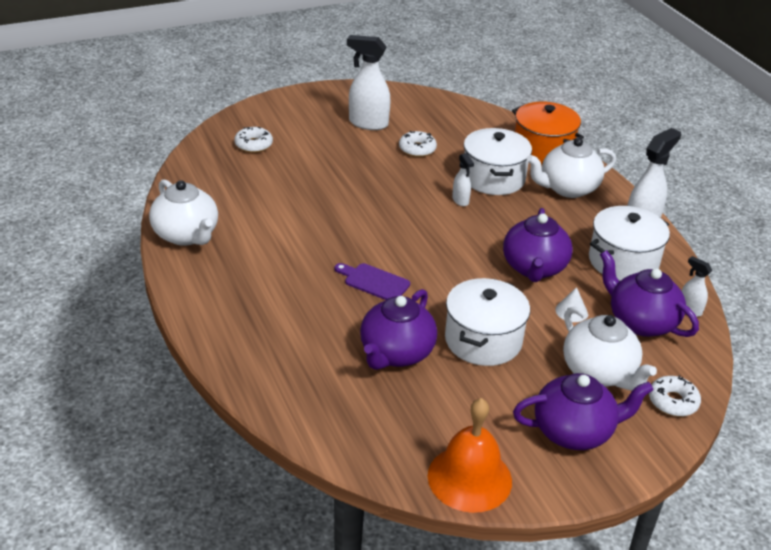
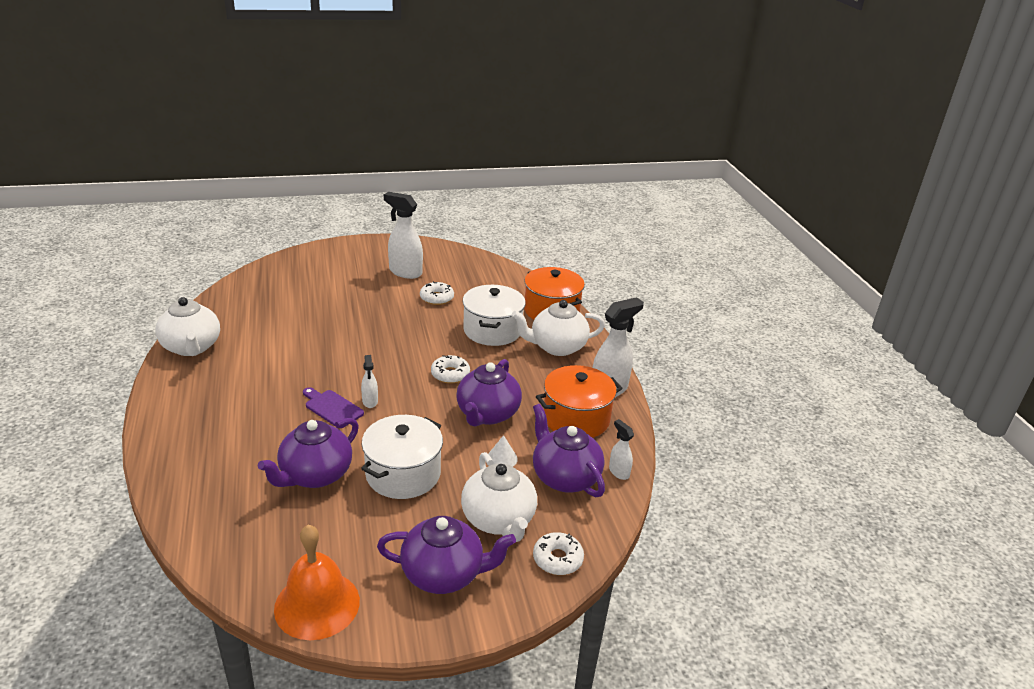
camera: 10 degrees right, 5 degrees down
white donut [234,127,273,153] -> white donut moved to [431,355,470,383]
white spray bottle [452,153,474,206] -> white spray bottle moved to [361,355,378,408]
white pot [589,206,670,281] -> orange pot [536,365,623,438]

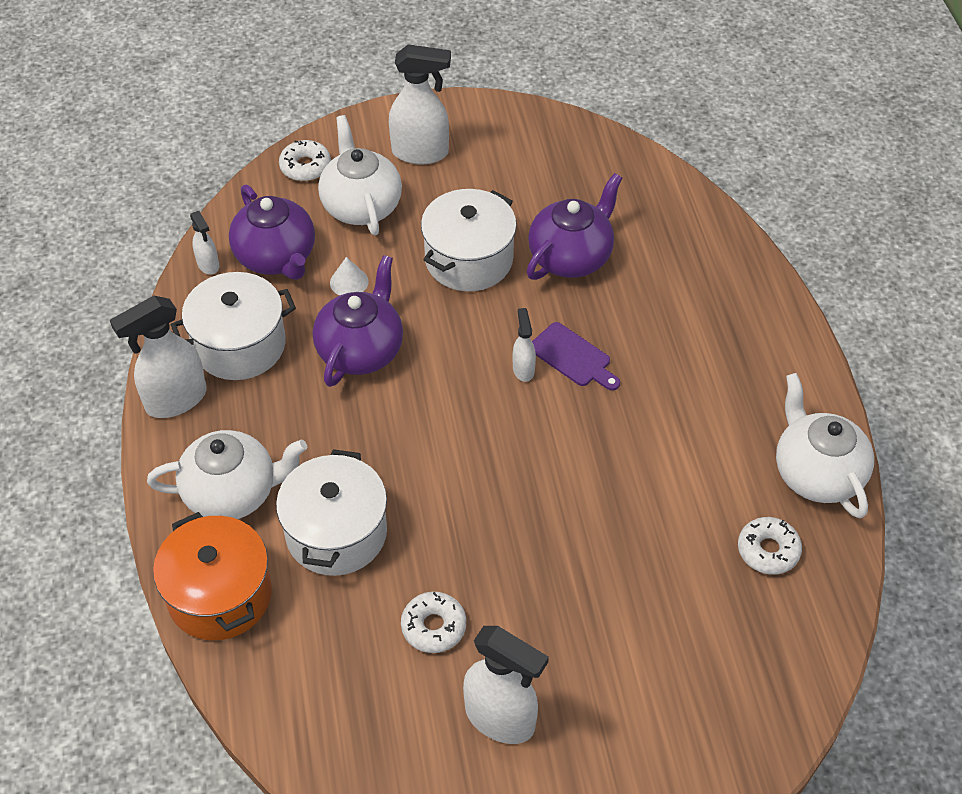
camera: 175 degrees left, 20 degrees up
orange bell [274,525,360,640] -> none
purple teapot [377,516,516,594] -> white spray bottle [389,44,451,164]
white donut [431,355,470,383] -> white donut moved to [738,517,802,575]
orange pot [536,365,623,438] -> white pot [171,272,296,380]

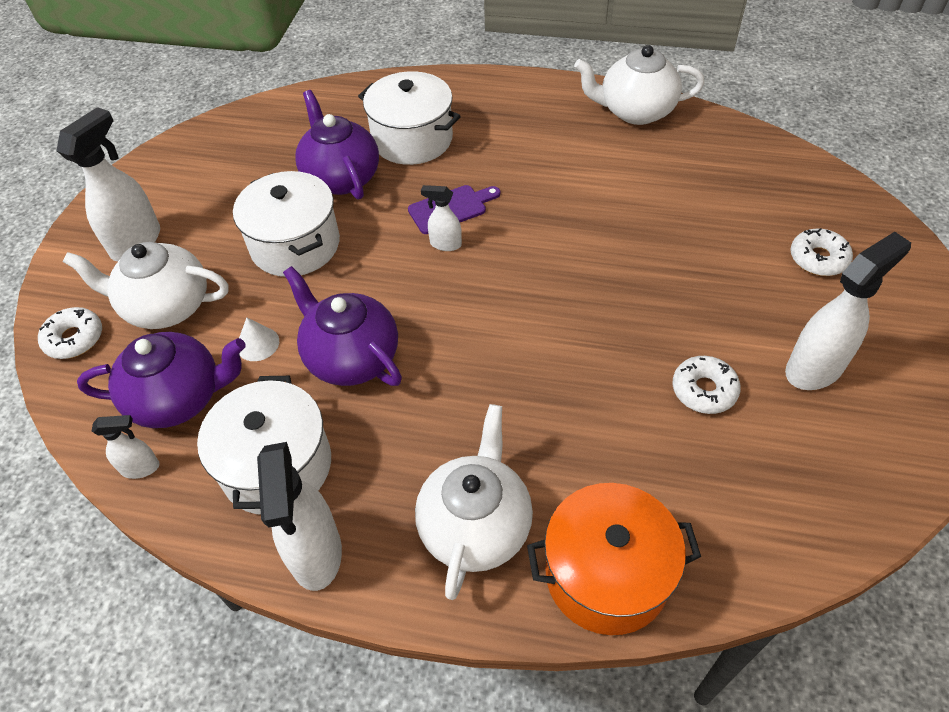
camera: 65 degrees left, 0 degrees up
white pot [276,449,387,576] -> white pot moved to [358,71,461,165]
white donut [738,517,802,575] -> white donut moved to [790,228,853,276]

